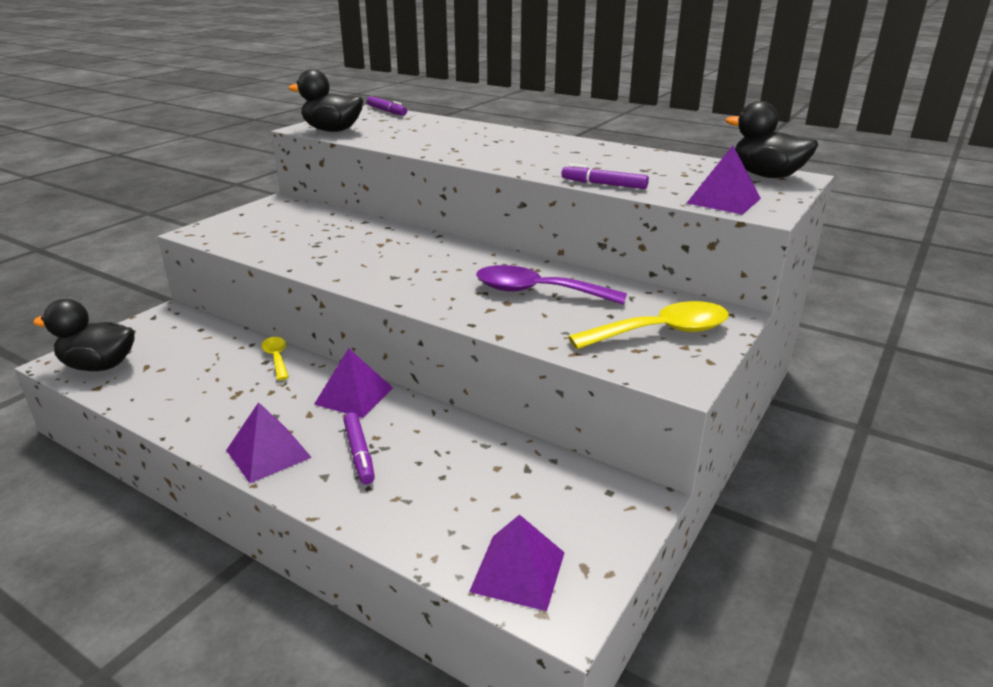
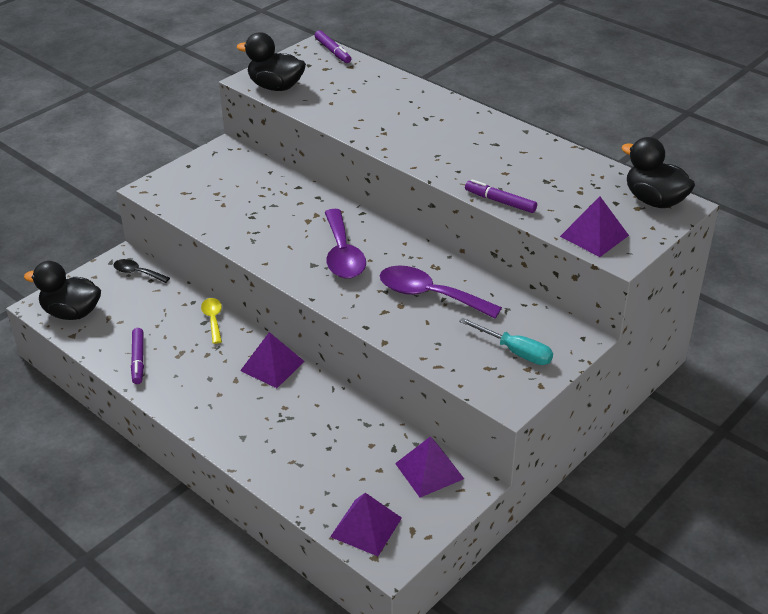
camera: 10 degrees right, 10 degrees up
purple pyramid [226,402,312,483] -> purple pyramid moved to [395,436,464,498]
purple marker [343,412,375,484] -> purple marker moved to [131,328,144,384]
yellow spoon [568,301,729,349] -> turquoise screwdriver [459,318,553,365]
none -> black spoon [113,259,170,283]
none -> purple spoon [325,209,366,279]

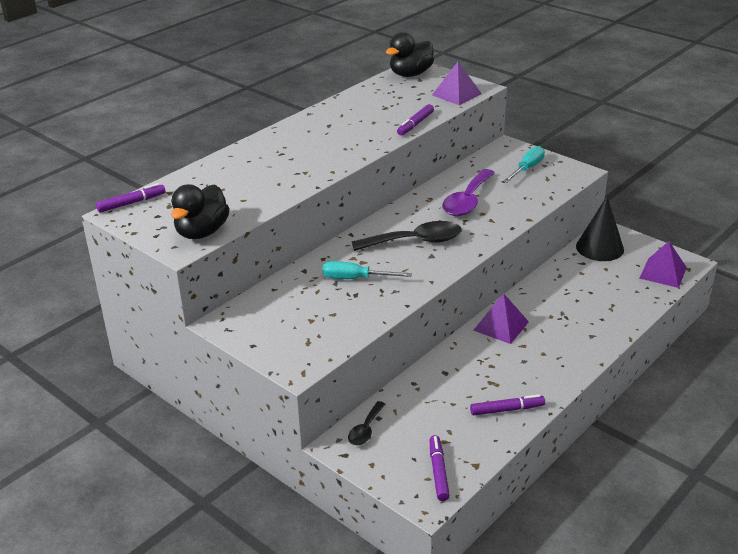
camera: 90 degrees left, 5 degrees down
black duck [24,261,101,320] -> purple marker [430,435,450,501]
yellow spoon [201,298,222,344] -> none
purple spoon [325,209,366,279] -> black spoon [352,221,462,251]
purple pyramid [395,436,464,498] -> black cone [576,196,624,261]
none -> turquoise screwdriver [323,261,412,279]

